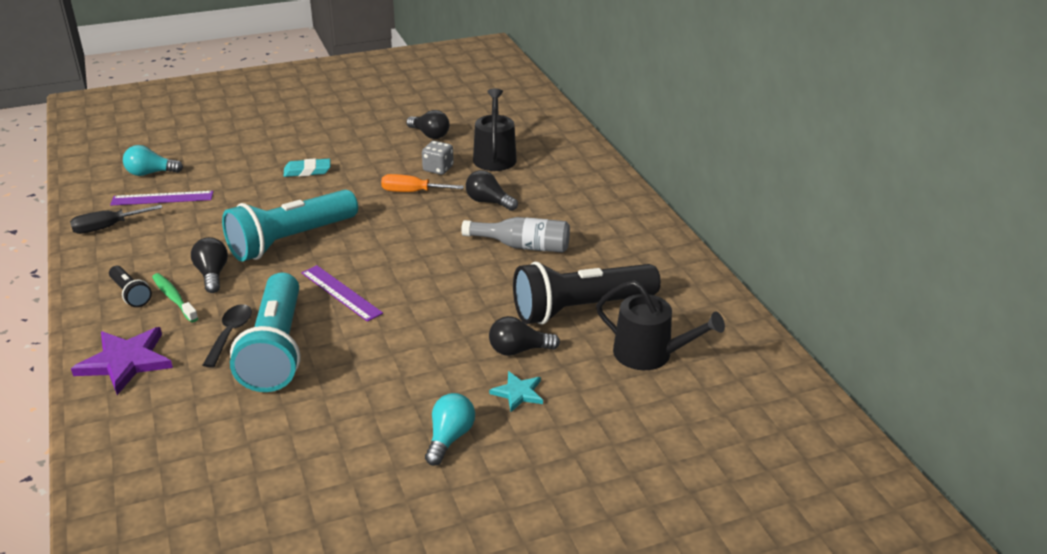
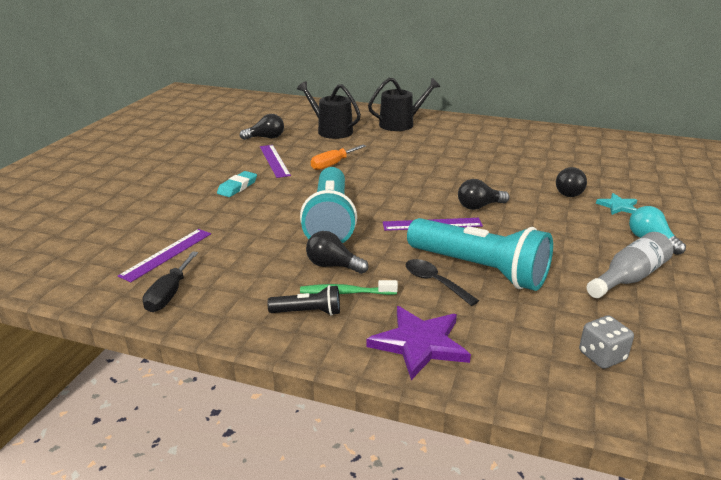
camera: 50 degrees left, 5 degrees down
turquoise light bulb [123,145,183,176] -> none
grey dice [422,141,454,175] -> grey dice moved to [579,316,634,369]
grey bottle [461,217,570,253] -> grey bottle moved to [587,232,673,298]
black light bulb [466,170,518,211] -> black light bulb moved to [458,179,509,210]
black flashlight [513,262,661,325] -> none
black watering can [596,281,725,370] -> black watering can moved to [368,78,440,131]
none -> purple ruler [260,145,291,178]

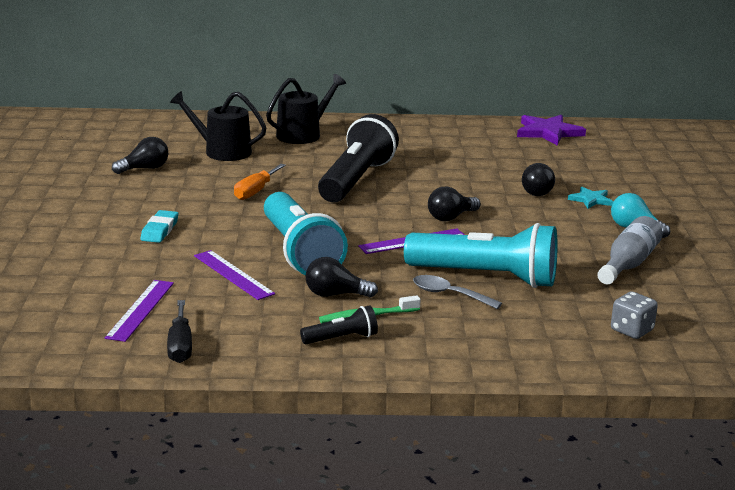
camera: 20 degrees left, 5 degrees down
purple ruler [260,145,291,178] -> purple ruler moved to [194,250,275,300]
purple star [367,306,471,380] -> purple star moved to [517,115,586,146]
black spoon [406,259,479,306] -> grey spoon [413,275,502,309]
none -> black flashlight [318,114,399,202]

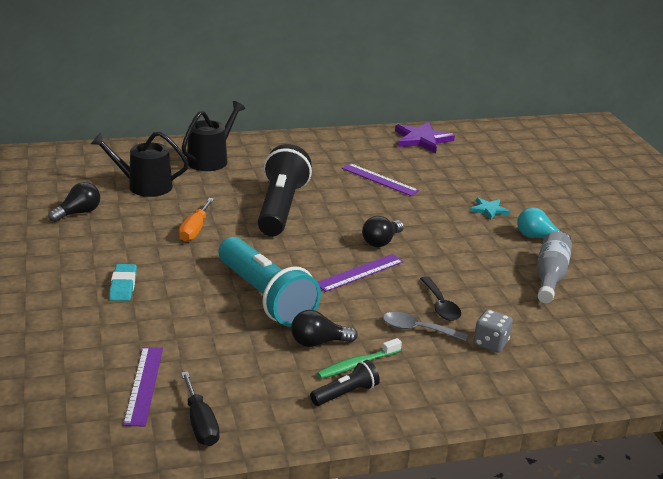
camera: 15 degrees left, 5 degrees up
purple ruler [194,250,275,300] -> purple ruler moved to [342,163,419,196]
turquoise flashlight [404,223,558,288] -> black spoon [420,276,461,321]
black light bulb [522,163,555,196] -> none
grey dice [611,291,658,339] -> grey dice moved to [473,309,513,353]

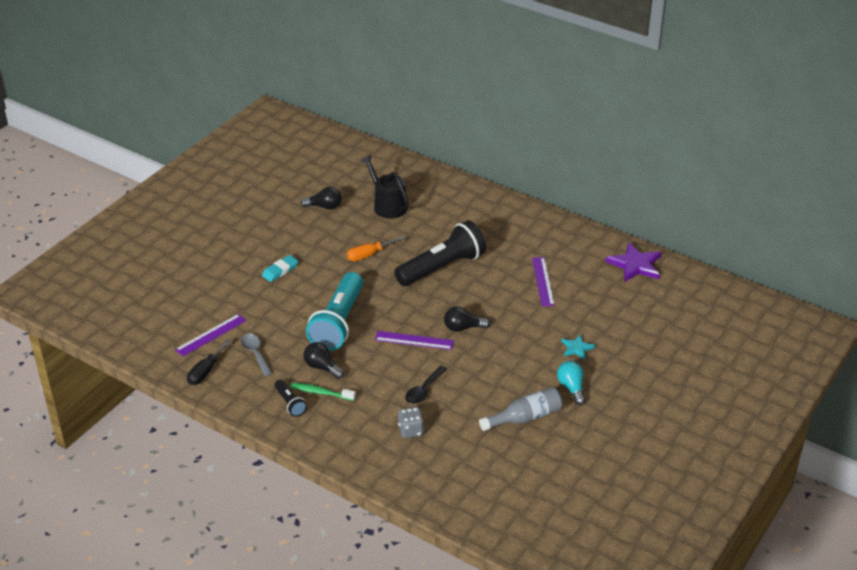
camera: 50 degrees right, 10 degrees up
black watering can [182,101,245,171] -> none
black flashlight [310,360,380,406] -> black flashlight turned 45 degrees clockwise [274,380,307,417]
grey spoon [383,312,468,341] -> grey spoon moved to [241,334,272,376]

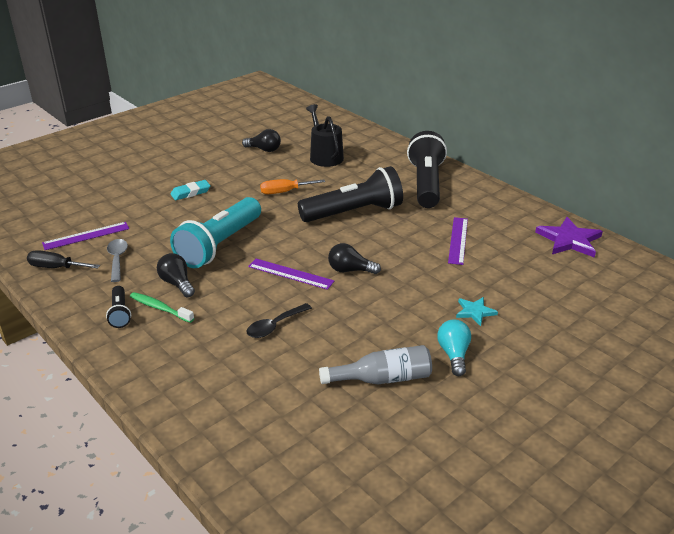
camera: 15 degrees right, 5 degrees down
black screwdriver [187,339,231,385] -> black screwdriver turned 60 degrees clockwise [27,250,100,269]
grey dice [398,407,424,438] -> none
none -> black flashlight [407,131,447,208]

